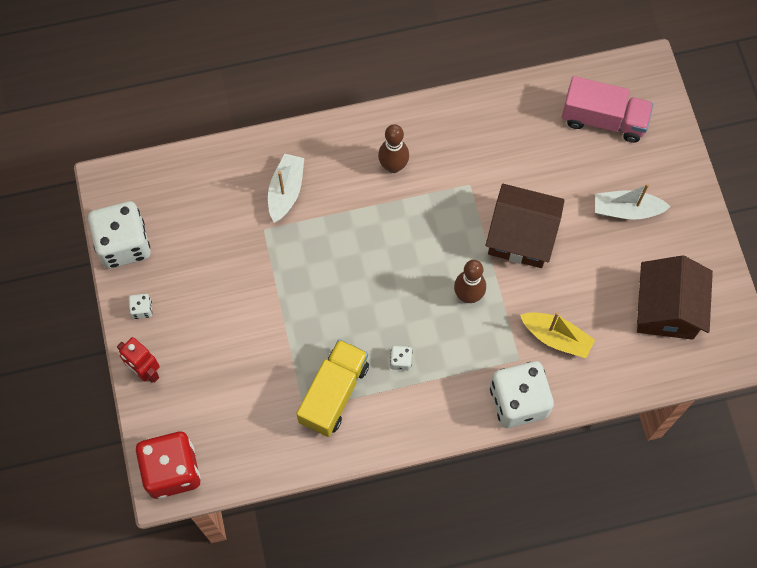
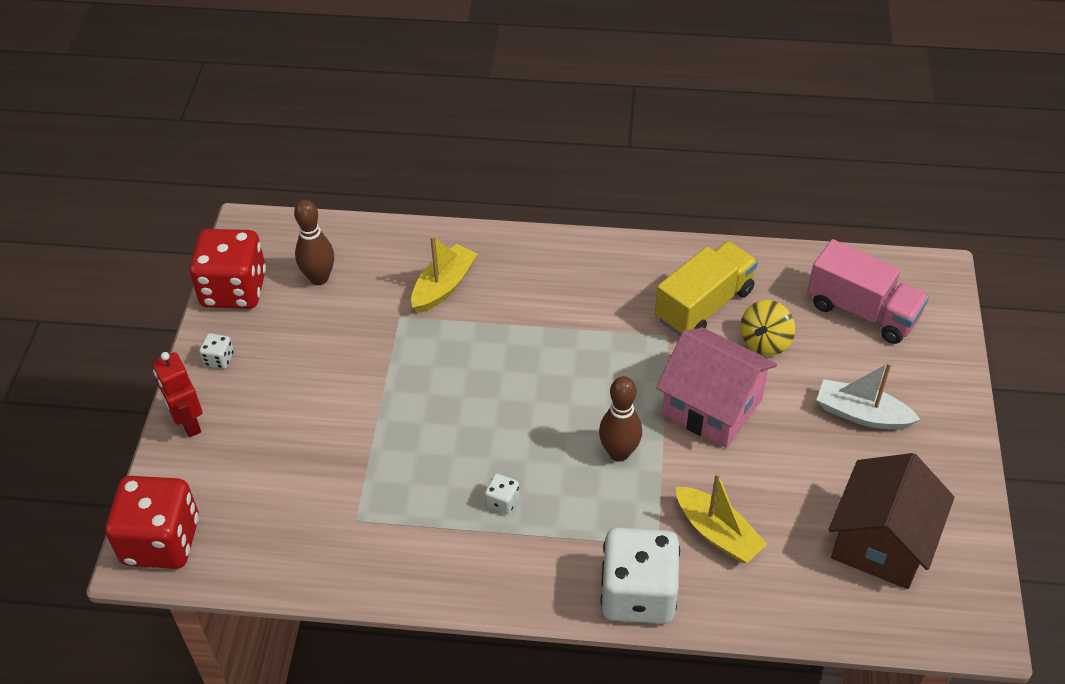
camera: 20 degrees right, 20 degrees down
white dice [88,201,150,268] -> red dice [189,229,266,309]
white boat [268,154,304,223] -> yellow boat [411,236,477,313]
yellow truck [296,339,369,437] -> yellow truck moved to [655,241,758,336]
brown bowling pin [378,124,409,173] -> brown bowling pin moved to [294,200,334,285]
brown house [486,184,565,268] -> pink house [656,328,777,448]
none -> yellow spinning top [740,300,795,356]

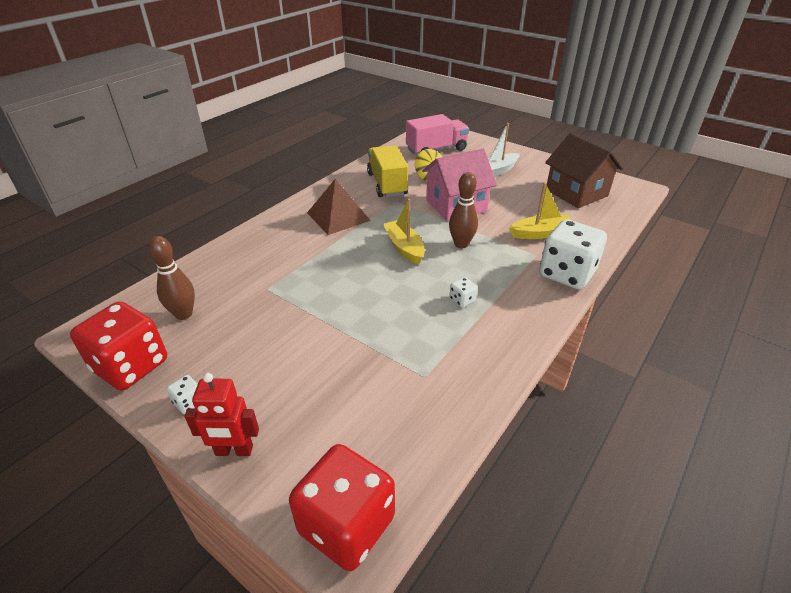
camera: 60 degrees left, 10 degrees down
yellow boat [411,236,477,313] -> yellow boat moved to [383,199,425,265]
none -> brown pyramid [307,179,371,235]

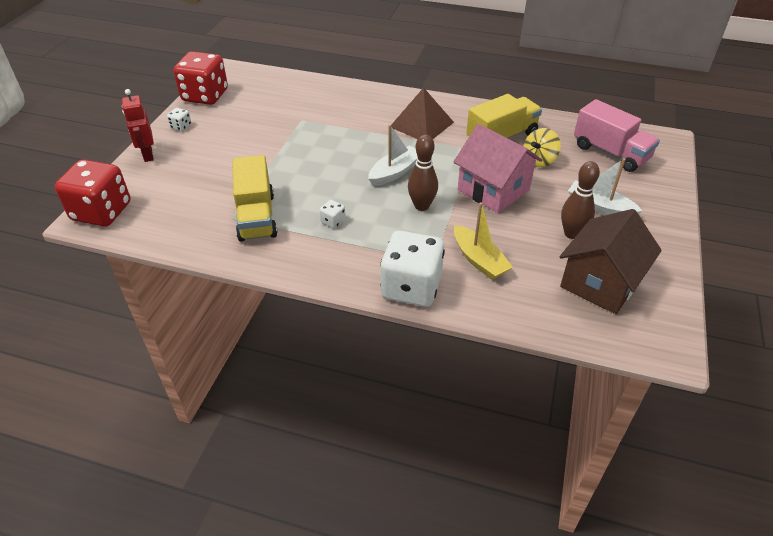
camera: 70 degrees right, 5 degrees up
brown bowling pin [148,236,195,320] -> brown bowling pin moved to [561,161,600,239]
yellow boat [383,199,425,265] -> white boat [368,125,417,186]
none -> yellow truck [232,155,278,242]

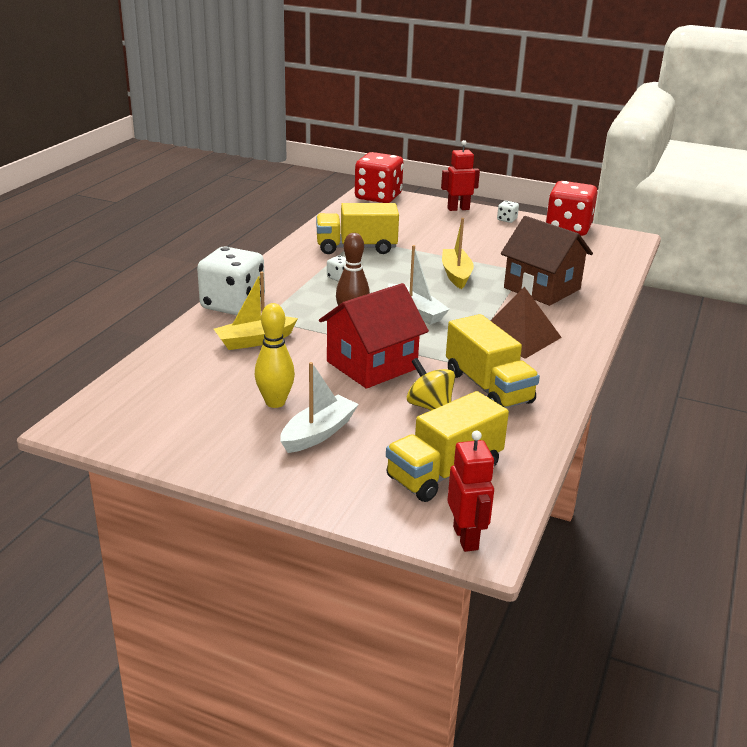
camera: 95 degrees right, 15 degrees down
pink house [454,124,542,213] -> red house [319,283,429,389]
brown house [560,209,662,314] -> brown house moved to [501,216,593,306]
brown bowling pin [561,161,600,239] -> yellow bowling pin [255,303,295,408]
pink truck [574,99,660,172] -> yellow truck [386,391,509,502]
none -> yellow boat [442,218,474,289]
none -> red robot [447,431,494,552]

